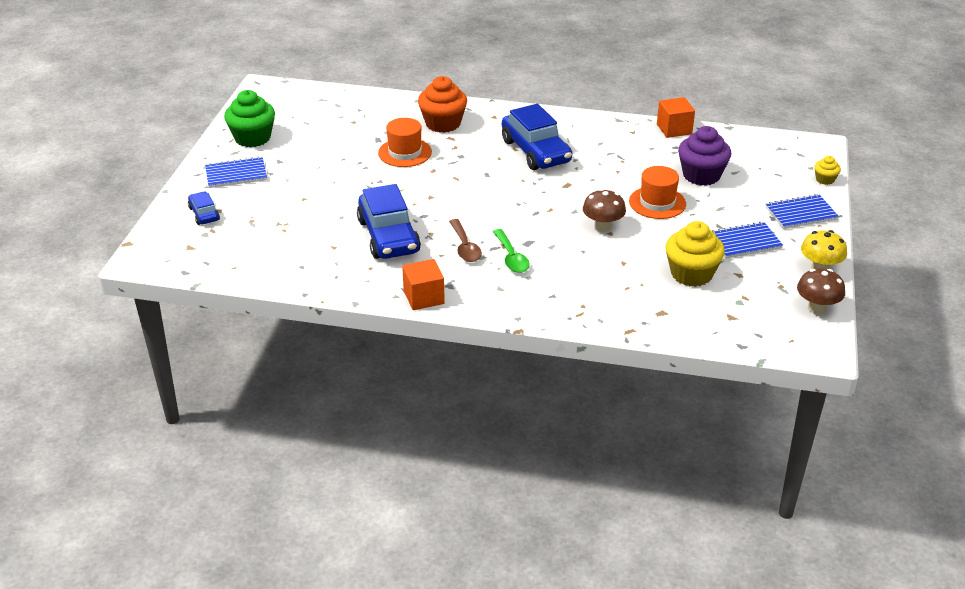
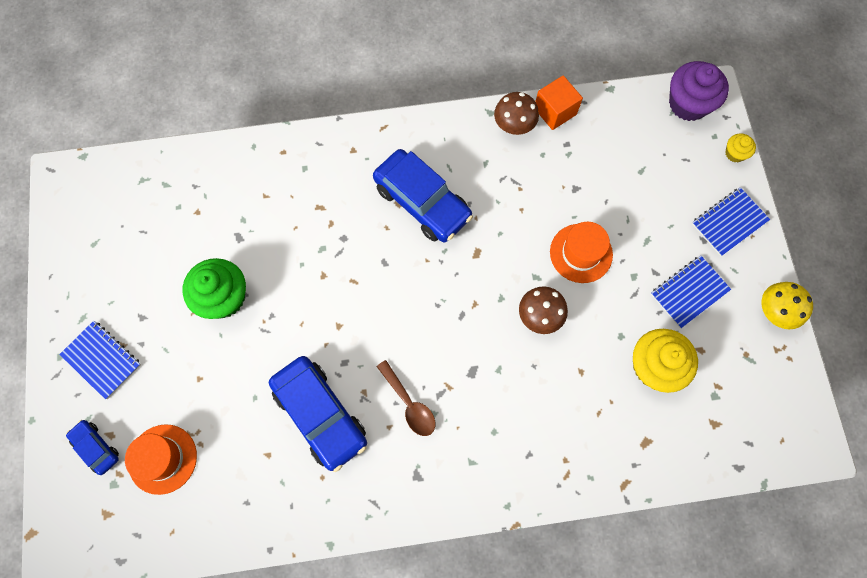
camera: 20 degrees left, 35 degrees up
blue notebook [205,157,267,188] -> blue notebook turned 75 degrees clockwise [59,321,141,399]
green cupcake [224,90,275,147] -> green cupcake moved to [182,258,246,319]
orange hat [378,118,432,167] -> orange hat moved to [125,424,197,495]
orange cube [402,259,445,310] -> none
orange cupcake [418,76,467,133] -> none
green spoon [493,229,530,273] -> none
purple cupcake [678,126,731,186] -> purple cupcake moved to [669,61,729,121]
brown mushroom [797,268,845,314] -> brown mushroom moved to [494,92,539,135]

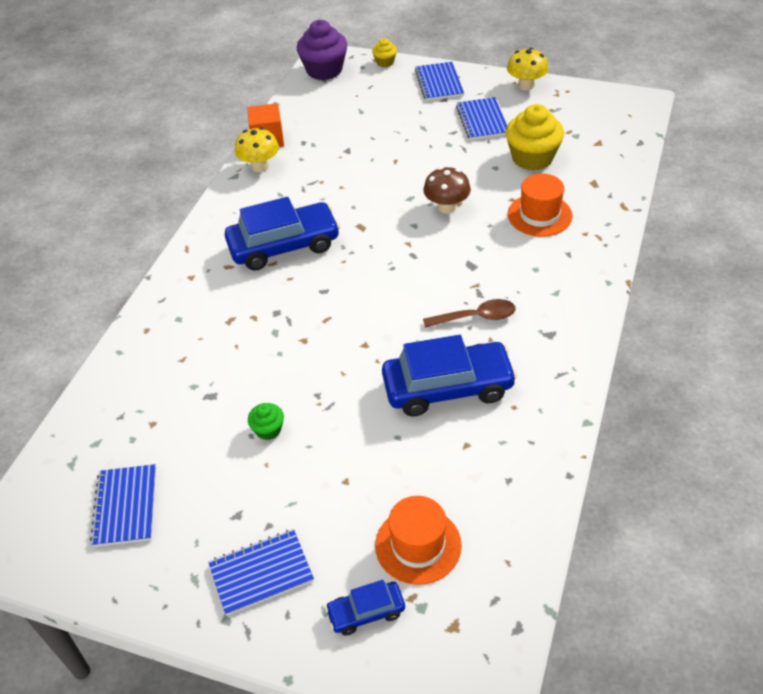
camera: 60 degrees left, 25 degrees down
green cupcake [182,258,246,319] -> green cupcake [248,403,284,440], size x0.49
brown mushroom [494,92,539,135] -> yellow mushroom [235,127,279,172]
orange hat [550,222,613,283] -> orange hat moved to [508,173,573,237]
none -> blue notebook [90,464,156,547]

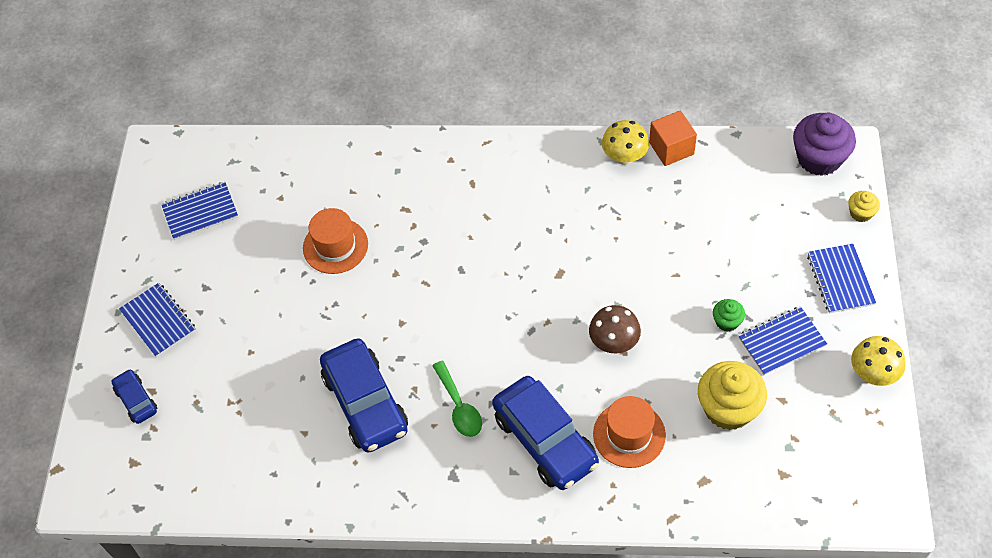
camera: 75 degrees right, 10 degrees up
blue car [225,197,340,271] -> blue car moved to [492,376,599,490]
green cupcake [248,403,284,440] -> green cupcake moved to [713,299,745,332]
orange hat [375,496,462,585] -> orange hat moved to [303,208,368,274]
blue notebook [415,62,464,101] -> blue notebook turned 75 degrees counterclockwise [807,244,876,313]
brown spoon [423,299,516,328] -> green spoon [432,361,482,437]

